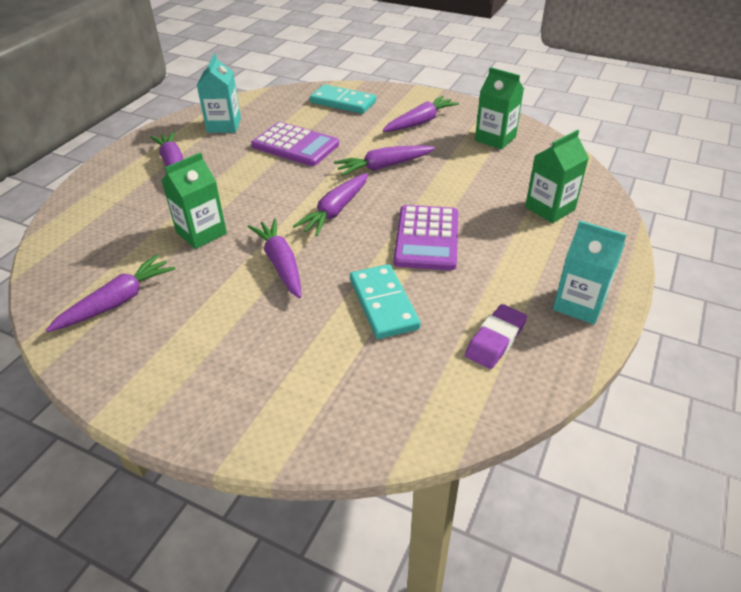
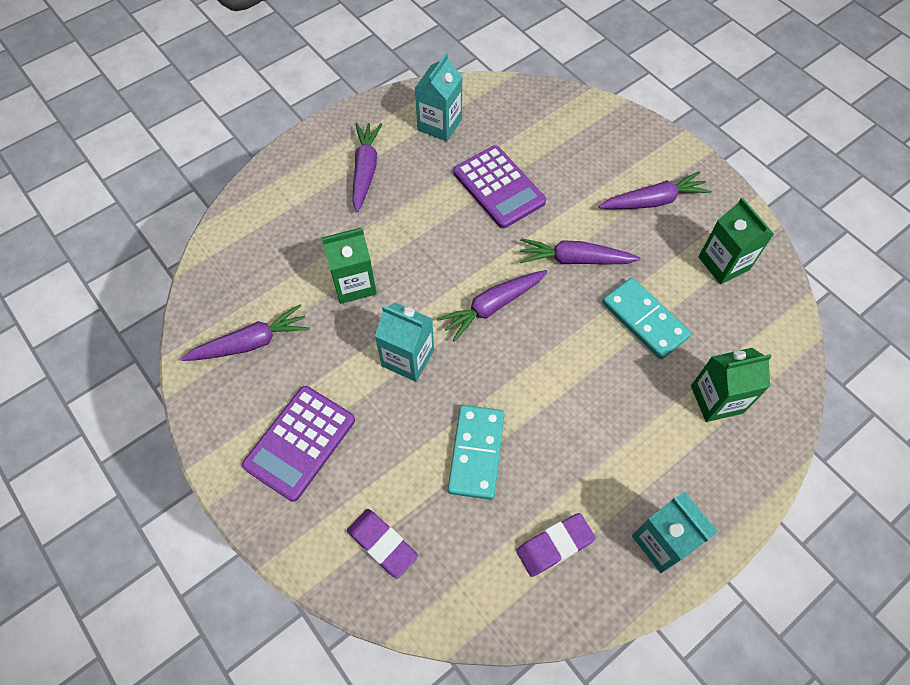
camera: 25 degrees right, 20 degrees up
purple carrot [248,218,301,298] -> turquoise carton [375,303,434,382]
turquoise domino [310,84,376,114] -> turquoise domino moved to [602,278,691,360]
purple calculator [394,205,458,270] -> purple calculator moved to [242,386,355,502]
none -> purple eraser [347,509,418,579]

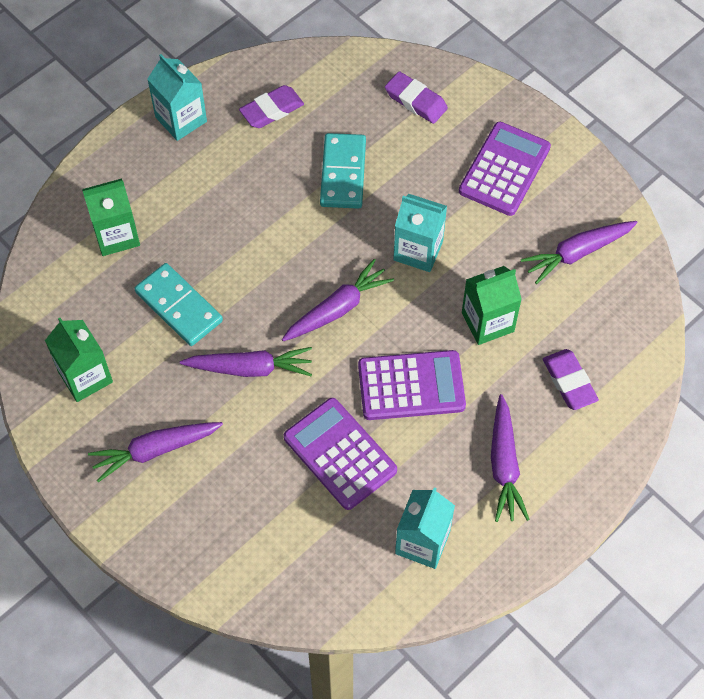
camera: 175 degrees right, 0 degrees up
none -> purple calculator [358,350,466,420]
none -> purple eraser [543,349,599,410]

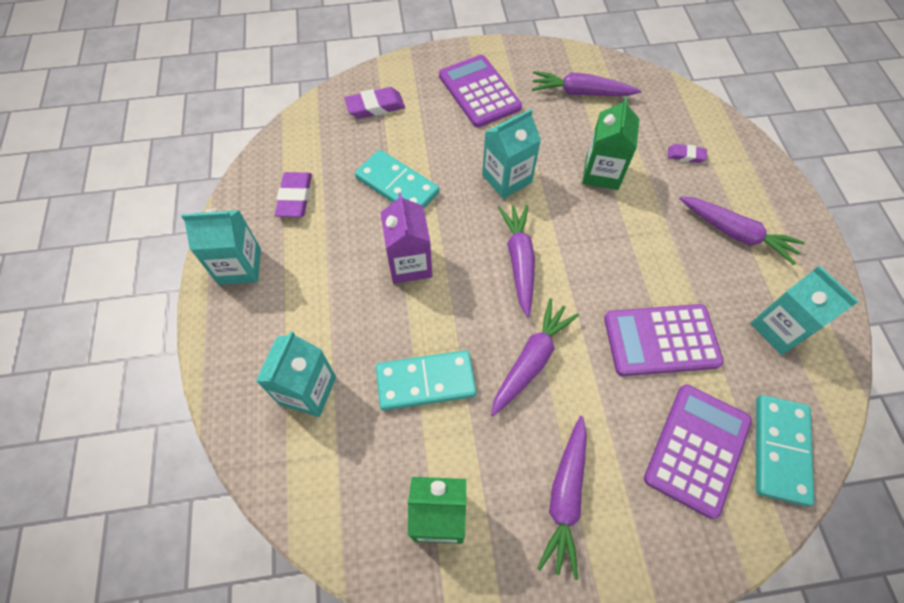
camera: 55 degrees left, 0 degrees up
green carton [82,179,140,256] -> turquoise carton [256,331,336,417]
purple calculator [358,350,466,420] -> purple calculator moved to [644,384,752,519]
purple carrot [521,221,637,284] -> purple carrot turned 90 degrees clockwise [532,71,641,96]
purple eraser [543,349,599,410] -> purple eraser [668,144,707,163], size x0.61
none -> purple carton [380,193,432,284]
none -> turquoise domino [756,395,814,507]

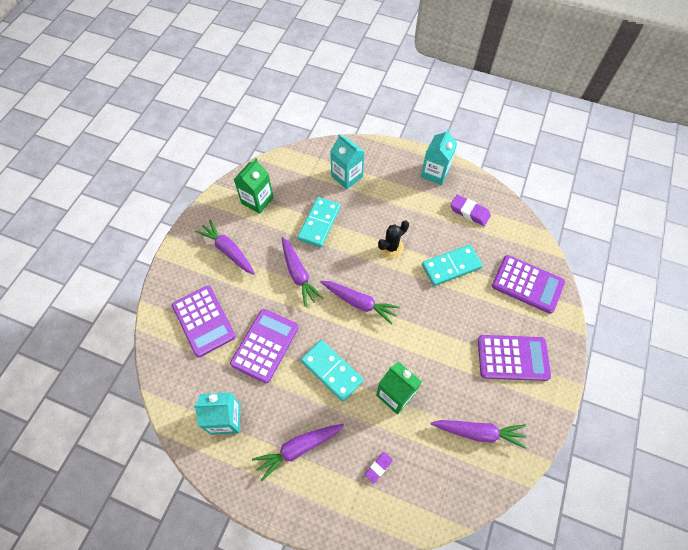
camera: 120 degrees right, 0 degrees up
purple eraser [344,87,405,119] -> purple calculator [492,255,565,314]
purple carton [380,193,432,284] -> black cactus [378,221,409,258]
turquoise carton [482,109,541,199] -> none
purple carrot [532,71,641,96] -> purple carrot turned 60 degrees clockwise [430,420,527,449]
turquoise domino [756,395,814,507] -> turquoise domino moved to [301,340,363,402]

